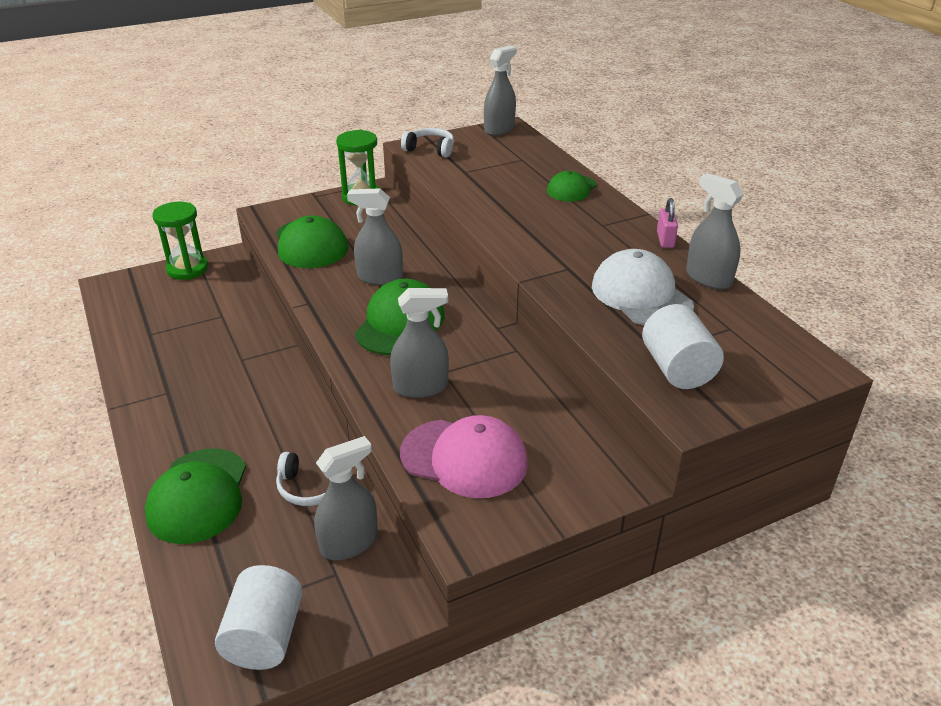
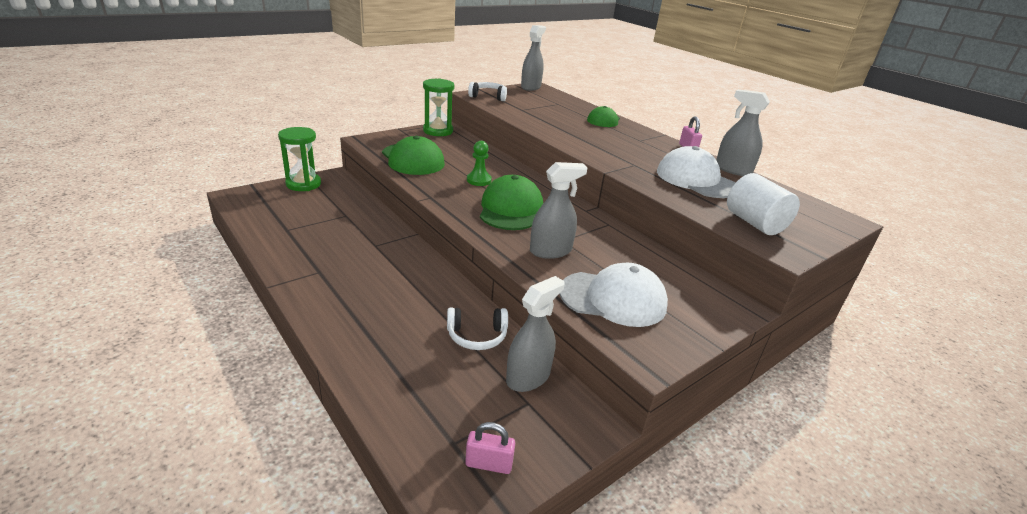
camera: 15 degrees left, 5 degrees down
green cap [145,448,246,544] -> none
white cylinder [215,565,303,670] -> pink padlock [465,422,515,474]
grey spray bottle [347,188,403,285] -> green pawn [467,141,492,186]
pink cap [400,415,528,498] -> white cap [559,262,668,327]

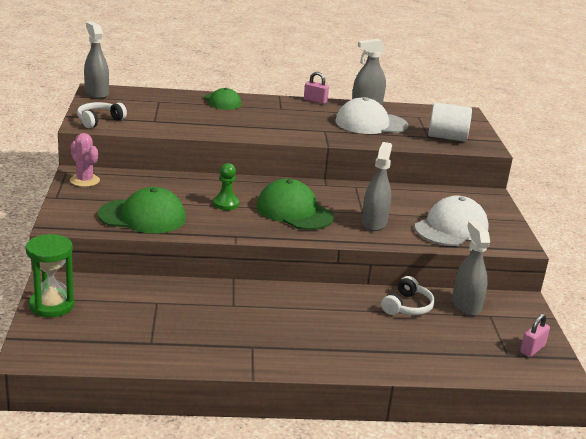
camera: 55 degrees left, 5 degrees down
green hourglass [423,78,454,136] -> pink cactus [70,133,100,187]

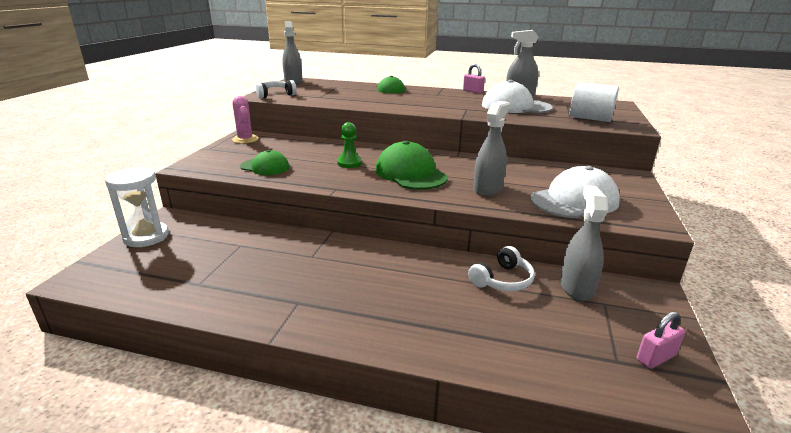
camera: 20 degrees right, 0 degrees up
green hourglass [26,234,74,317] -> white hourglass [105,167,169,247]
green cap [98,187,186,233] -> green cap [240,150,289,175], size x0.61

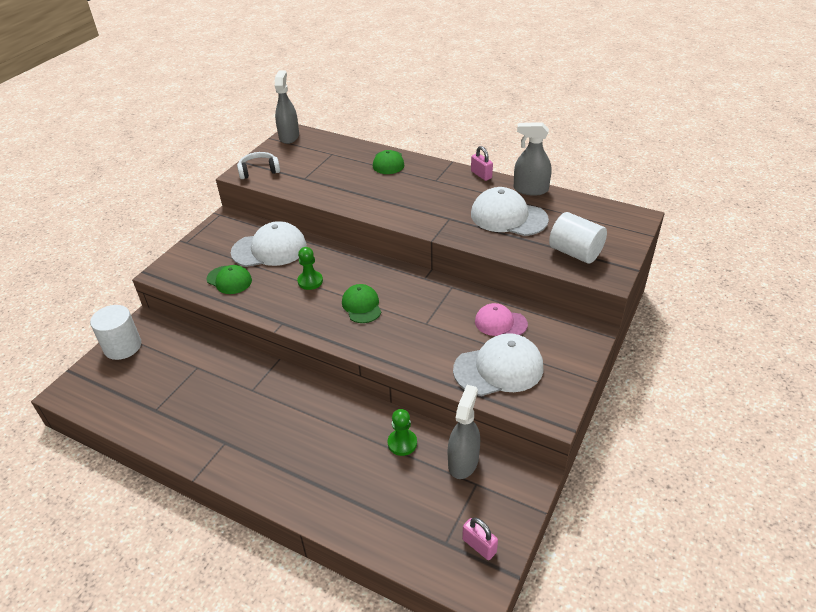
camera: 15 degrees right, 15 degrees up
white hourglass [105,167,169,247] -> white cylinder [90,305,141,360]
pink cactus [232,96,258,144] -> none
green cap [375,141,448,190] -> green cap [342,284,381,323], size x0.61
white headphones [468,246,535,291] -> green pawn [388,409,417,456]
grey spray bottle [473,101,510,196] -> none
pink padlock [637,311,685,369] -> pink padlock turned 60 degrees clockwise [462,517,498,560]
none -> white cap [231,221,307,267]
none -> pink cap [475,303,528,336]

